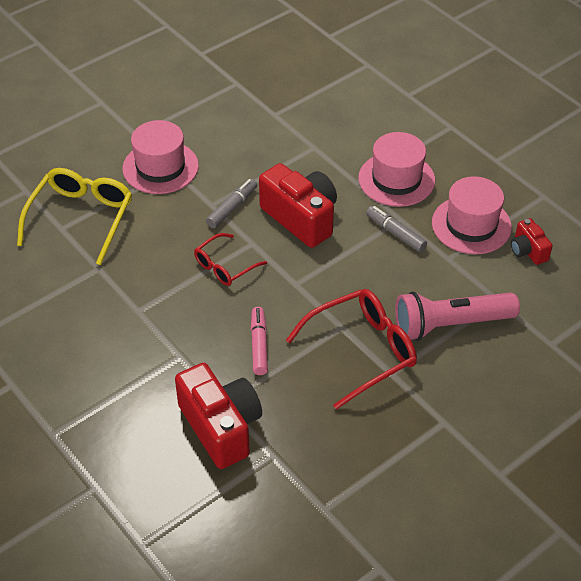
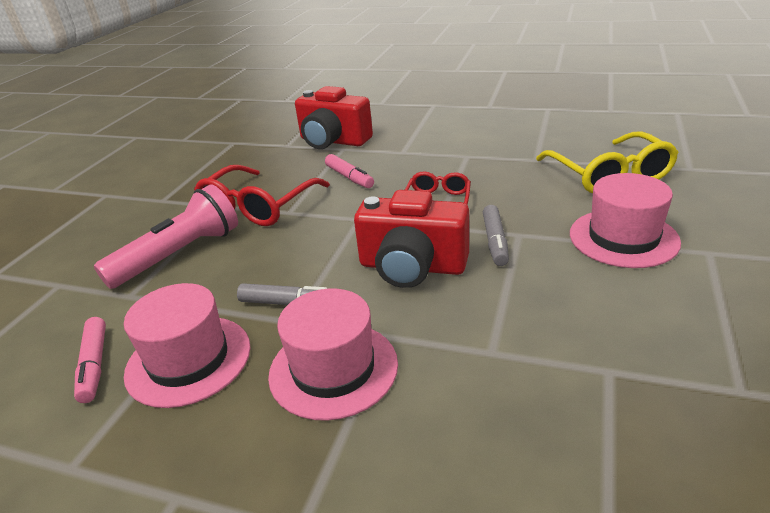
camera: 150 degrees right, 15 degrees down
red camera [511,218,553,265] -> pink marker [74,317,106,403]

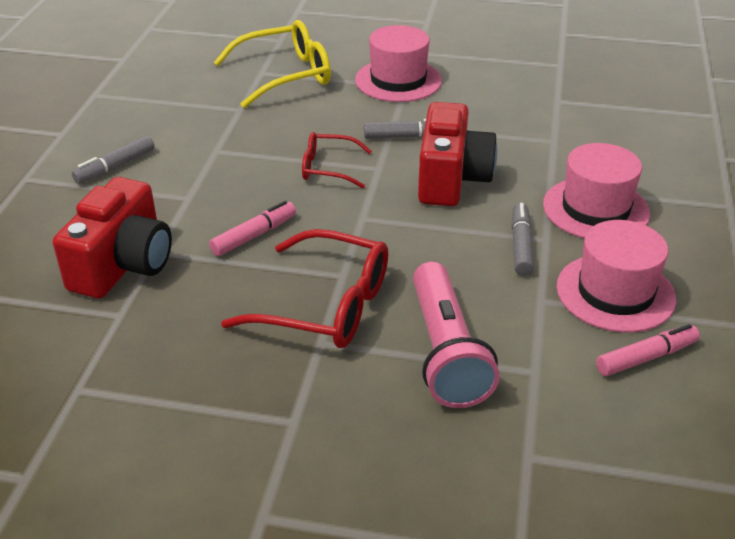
camera: 100 degrees left, 5 degrees up
pink flashlight [94,184,238,289] -> pink flashlight turned 135 degrees counterclockwise [413,262,500,408]
none -> grey marker [72,136,155,184]

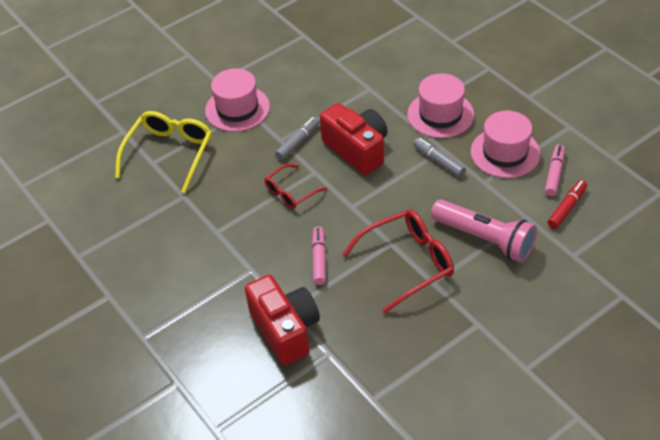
camera: 45 degrees left, 10 degrees up
grey marker [72,136,155,184] -> none
none -> red marker [548,180,587,229]

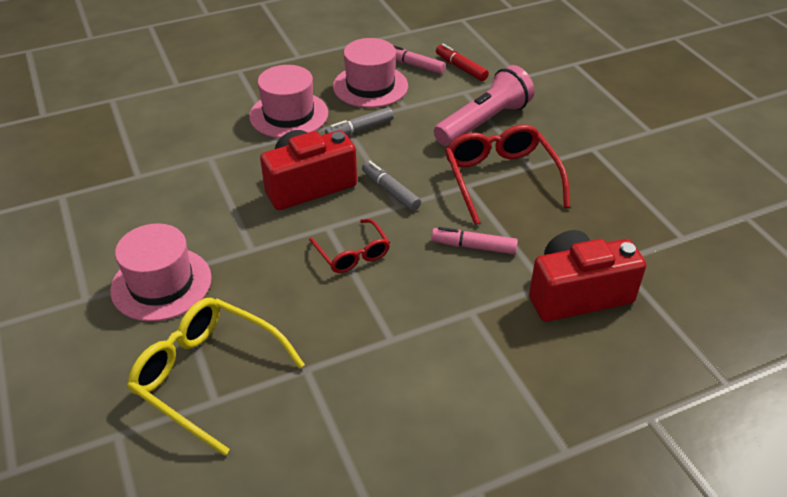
camera: 80 degrees left, 5 degrees down
grey marker [275,117,320,160] -> grey marker moved to [362,161,421,211]

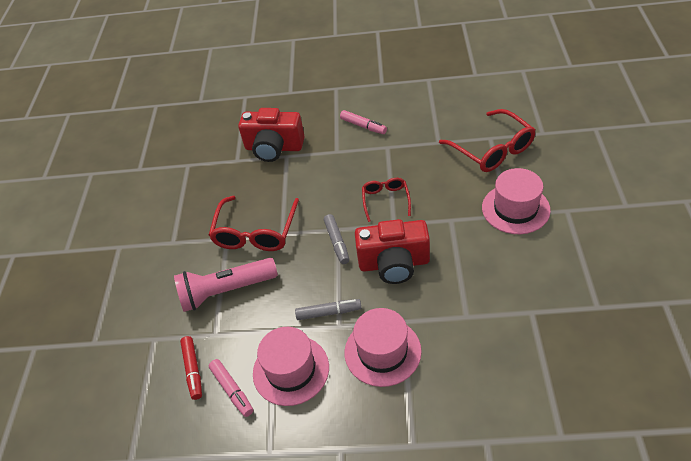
camera: 150 degrees left, 5 degrees up
yellow glasses [127,298,305,456] -> red glasses [439,109,536,172]
pink marker [431,227,518,254] -> pink marker moved to [340,110,387,134]

